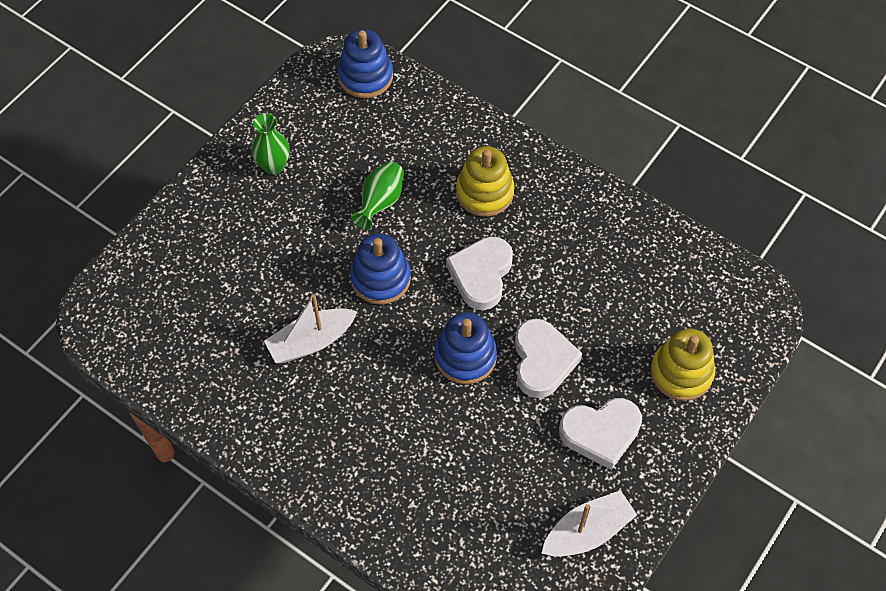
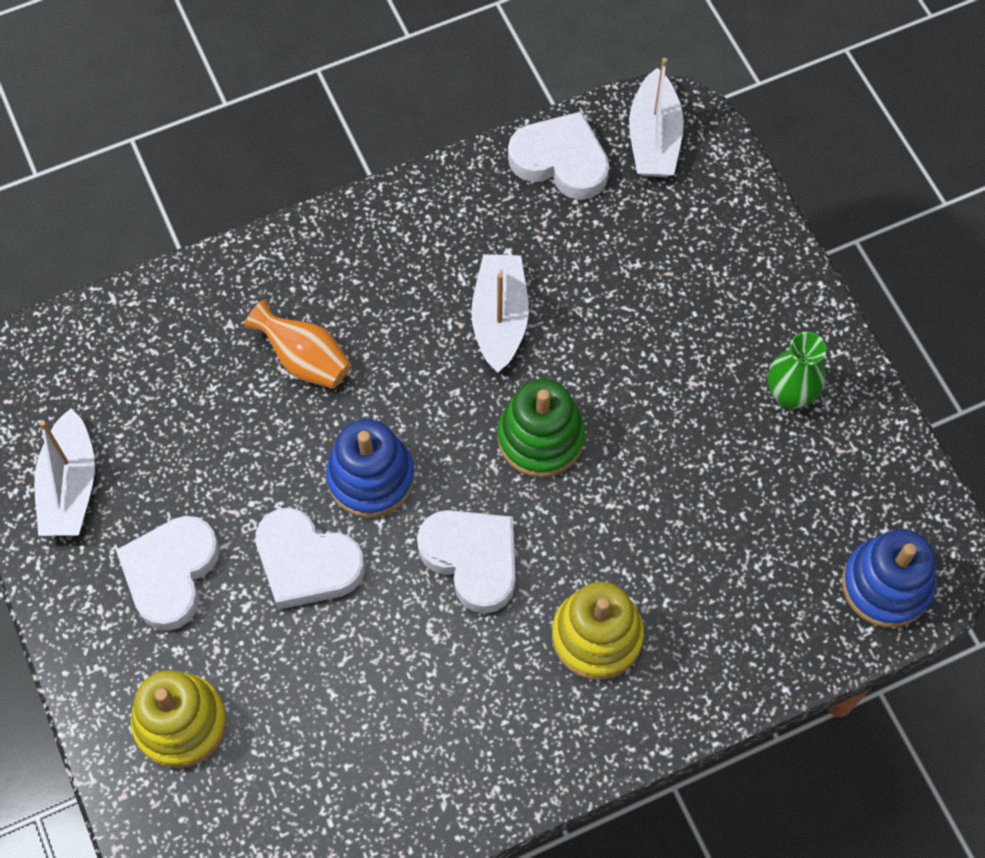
camera: 120 degrees right, 5 degrees up
blue stacking toy [350,233,411,305] -> green stacking toy [498,378,585,477]
green vase [351,161,404,230] -> none
none -> orange vase [244,299,351,389]
none -> white heart [508,111,609,200]
none -> white boat [629,58,684,177]

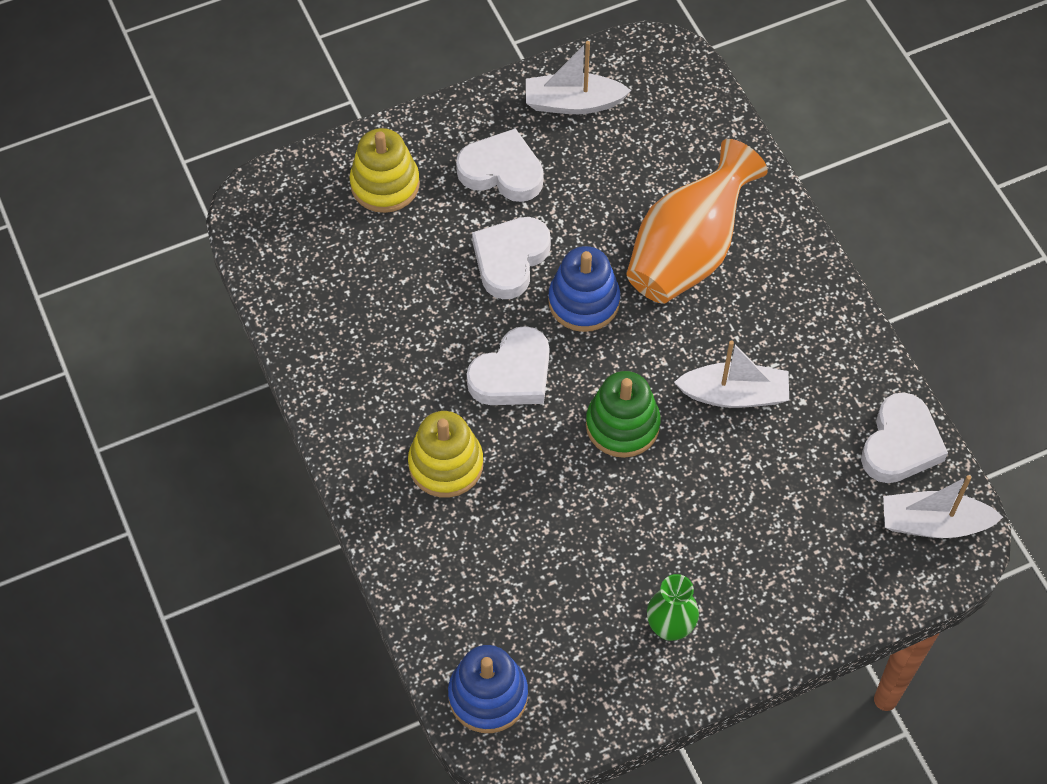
camera: 90 degrees right, 5 degrees down
orange vase [244,299,351,389] -> orange vase [626,139,768,304], size x1.92

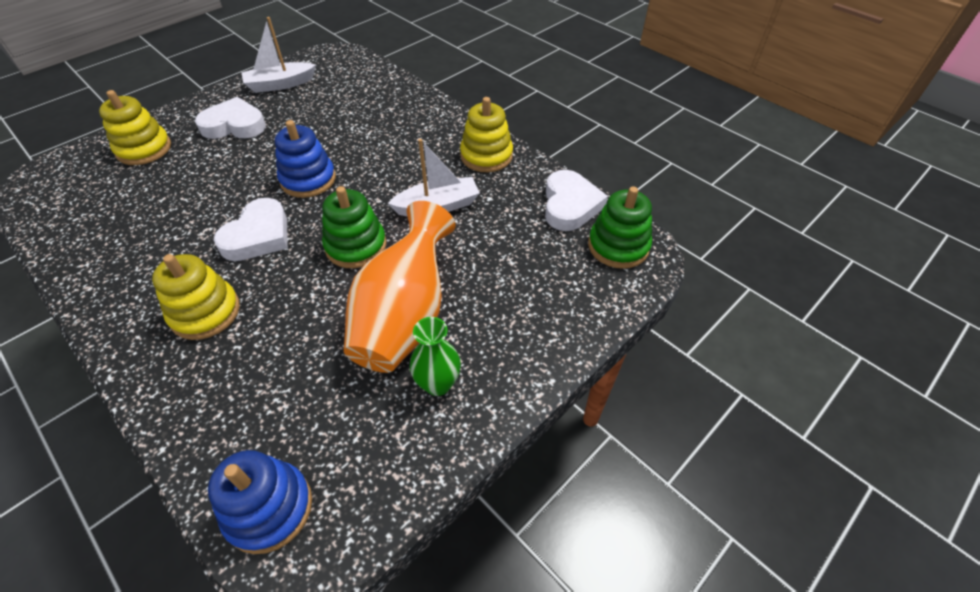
camera: 20 degrees left, 10 degrees down
white heart [472,217,551,299] -> none
orange vase [626,139,768,304] -> orange vase moved to [344,201,456,373]
white boat [883,475,1003,538] -> green stacking toy [588,187,652,269]
none -> yellow stacking toy [460,97,513,172]

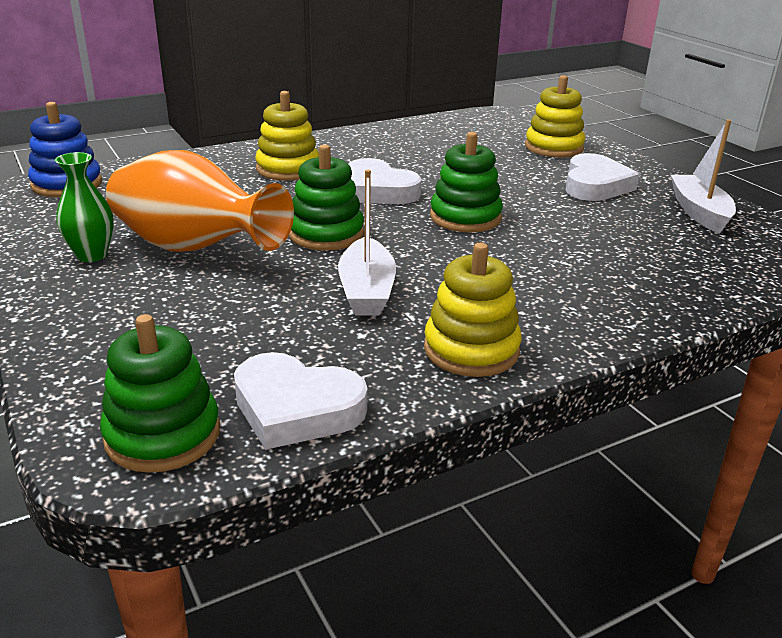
camera: 105 degrees right, 20 degrees down
blue stacking toy [275,120,336,198] -> green stacking toy [430,132,503,232]

